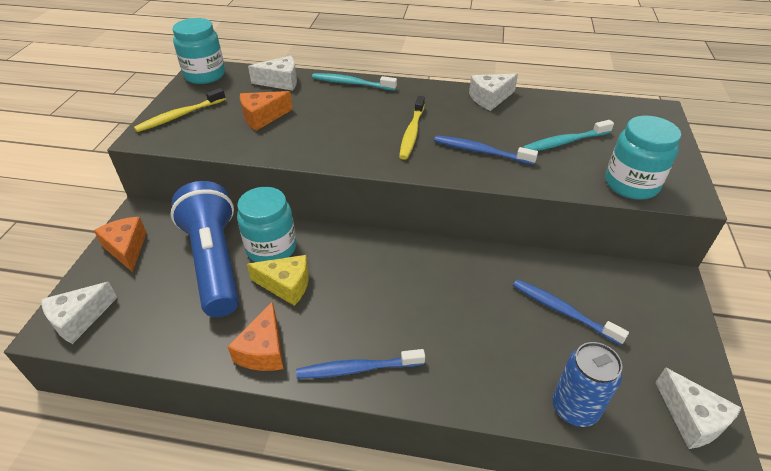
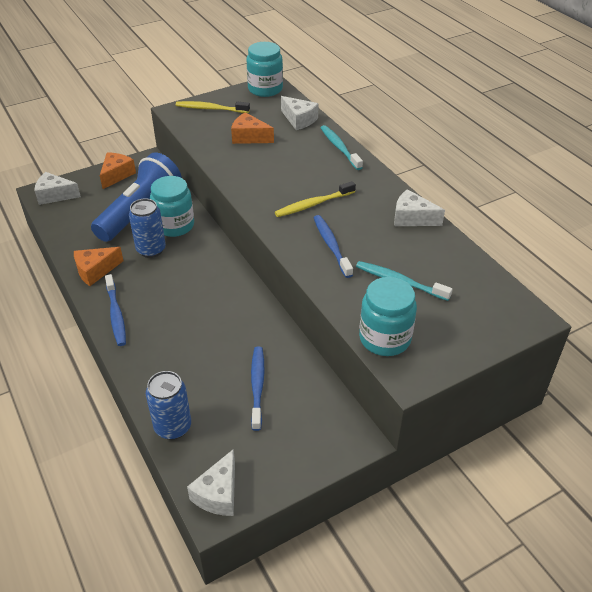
camera: 50 degrees right, 0 degrees up
yellow cheese [247,255,309,306] -> blue can [129,198,166,258]
blue toothbrush [296,349,425,379] -> blue toothbrush turned 150 degrees counterclockwise [105,274,126,346]

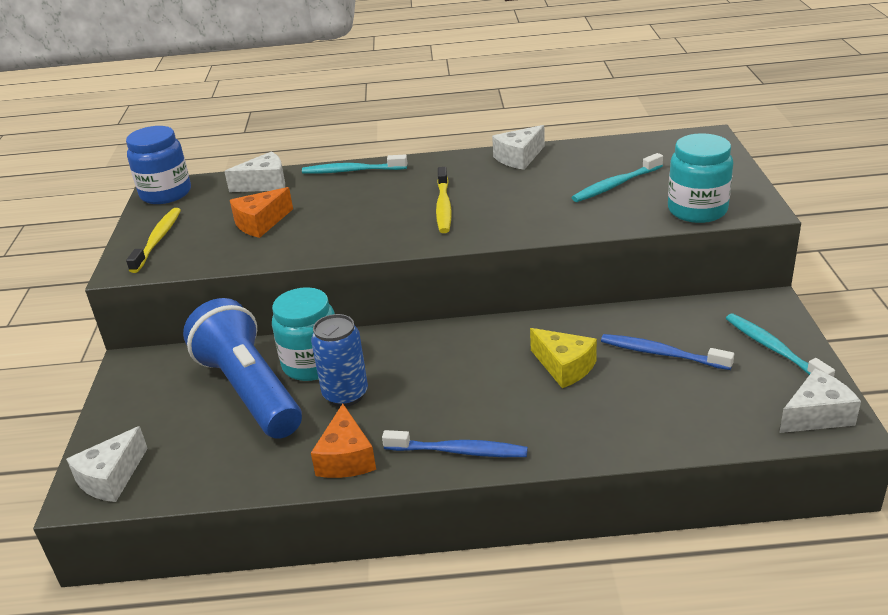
camera: 60 degrees left, 10 degrees down
orange cheese [100,152,136,189] -> none
blue can [146,371,191,440] -> none
yellow toothbrush [176,101,250,113] -> yellow toothbrush turned 150 degrees clockwise [126,208,181,273]
white cheese [187,449,235,516] -> white cheese turned 75 degrees counterclockwise [779,369,861,433]
turquoise jar [246,42,283,97] -> blue jar [126,126,191,204]
blue toothbrush [314,215,353,278] -> none
none -> yellow cheese [530,328,597,388]
none -> turquoise toothbrush [726,314,835,377]

